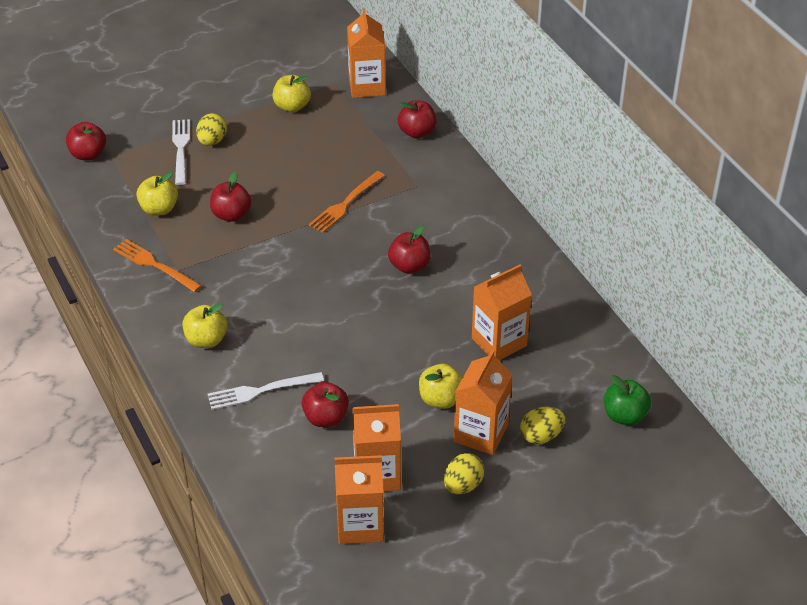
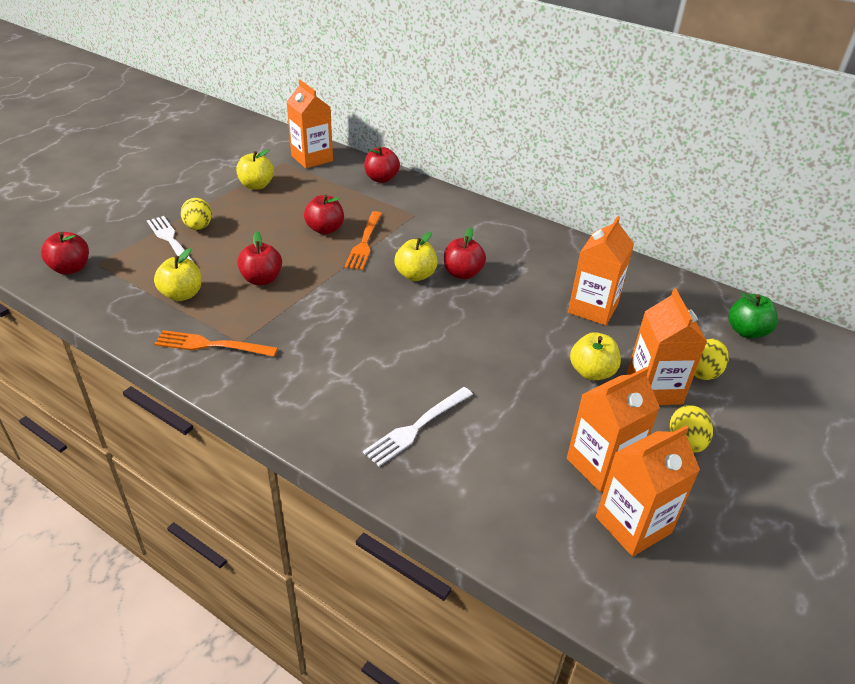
camera: 30 degrees left, 5 degrees down
yellow apple [183,304,227,348] -> yellow apple moved to [394,232,437,281]
red apple [302,382,349,427] -> red apple moved to [304,195,344,235]

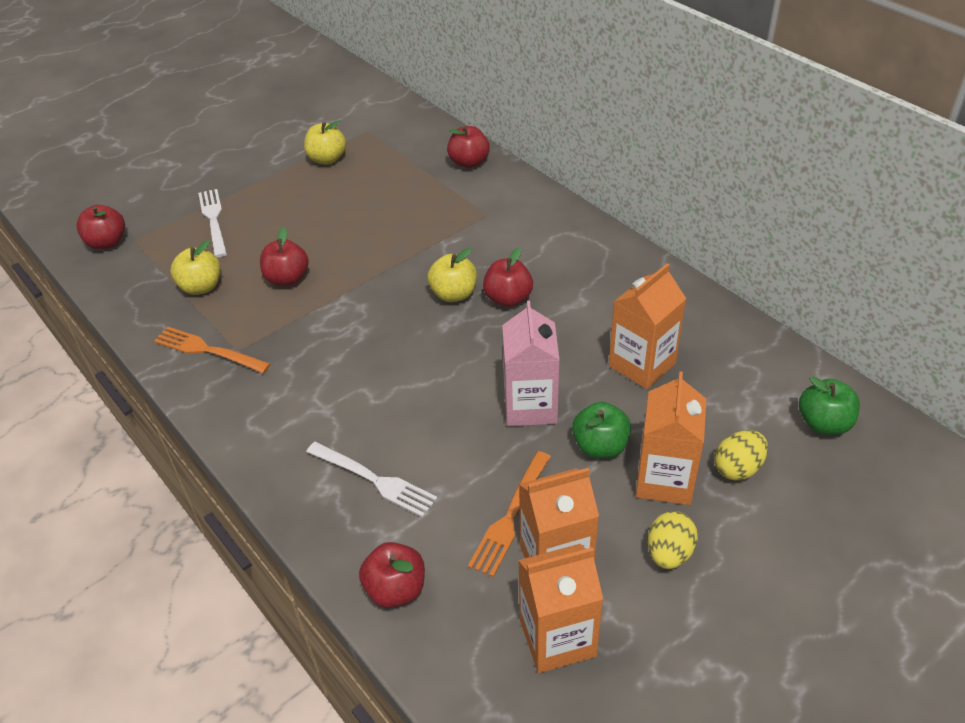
camera: 20 degrees right, 5 degrees up
yellow egg [181,198,212,230] -> none
orange carton [287,80,333,168] -> none
red apple [304,195,344,235] -> red apple moved to [359,542,425,608]
orange fork [344,211,382,270] -> orange fork moved to [468,451,551,577]
white fork [363,387,473,466] -> white fork turned 120 degrees counterclockwise [306,442,438,517]
yellow apple [570,332,621,381] -> green apple [572,402,631,458]
none -> pink carton [502,301,560,426]

